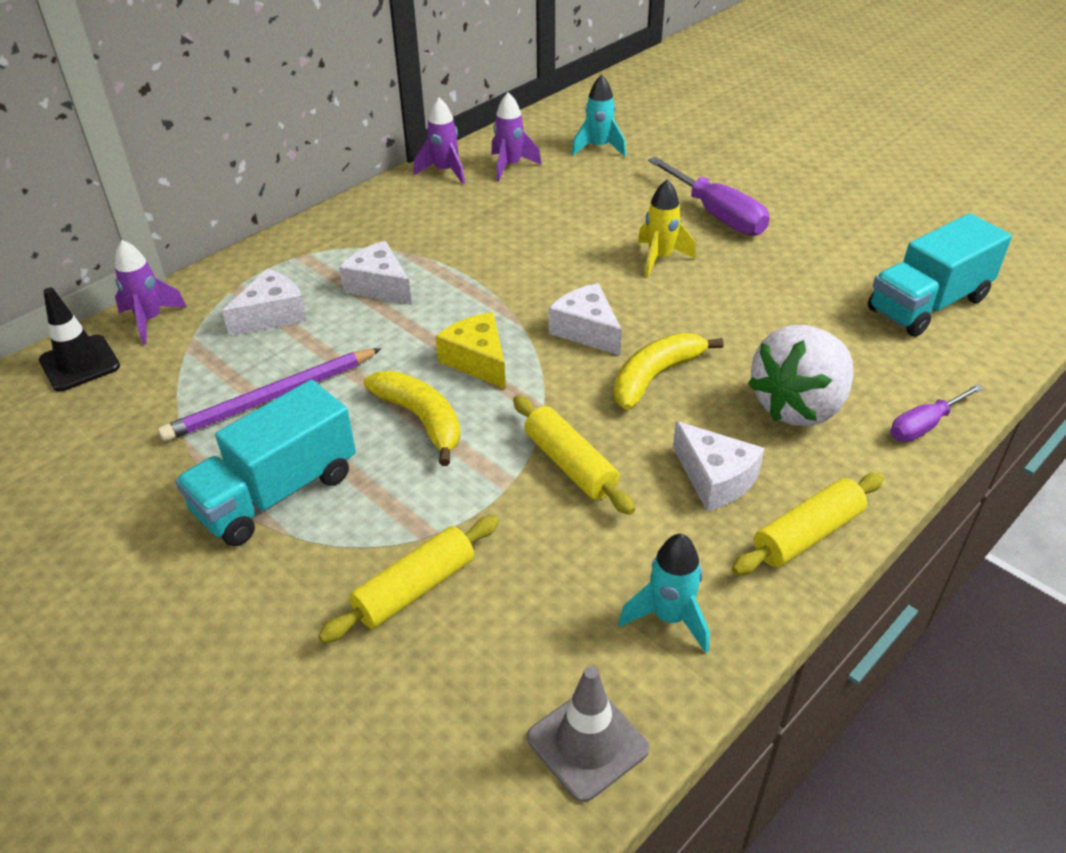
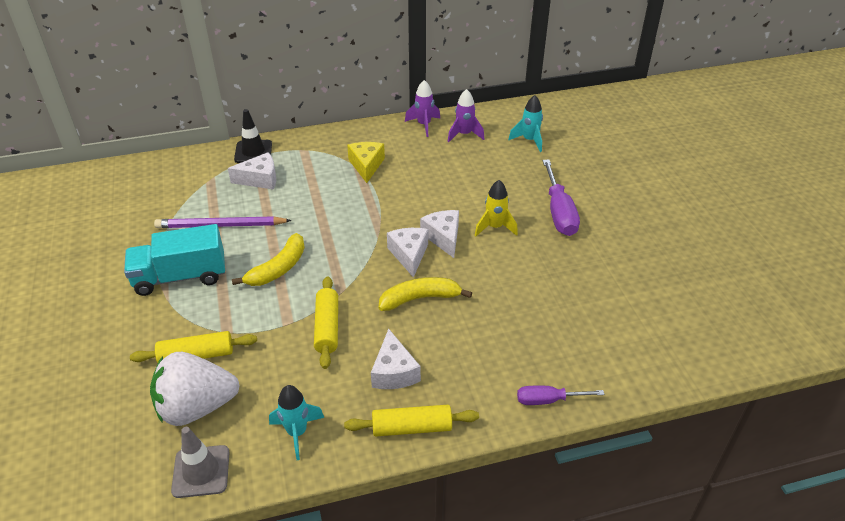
camera: 30 degrees right, 0 degrees up
black traffic cone [39,288,120,392] -> black traffic cone moved to [234,109,272,163]
purple rocket [115,240,187,345] -> none
white cheese [339,241,412,305] -> white cheese moved to [420,210,459,258]
yellow banana [364,371,461,466] -> yellow banana turned 45 degrees clockwise [232,233,305,286]
yellow cheese [435,312,506,389] -> yellow cheese moved to [347,142,385,183]
white strawberry [748,325,853,426] -> white strawberry moved to [150,352,240,426]
turquoise truck [868,213,1012,337] -> none

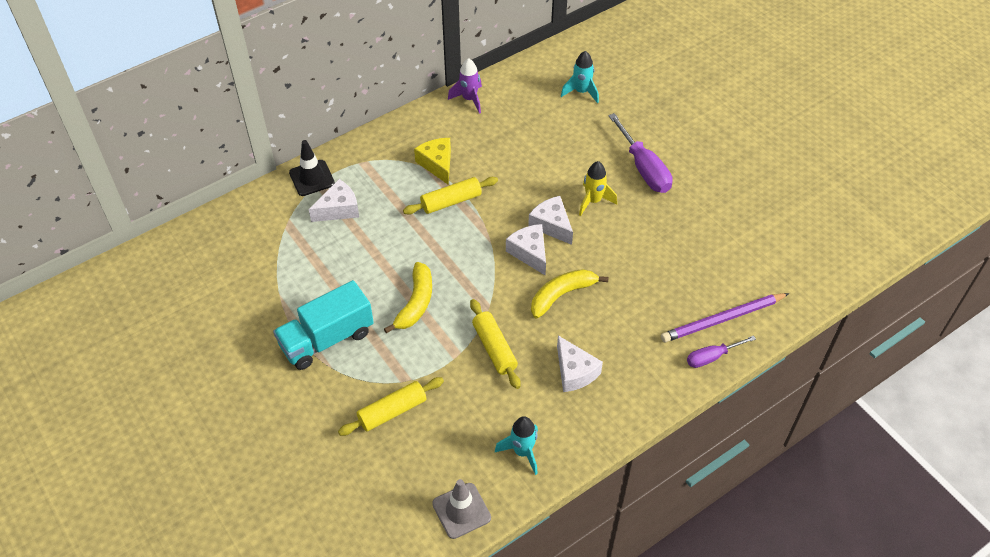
camera: 20 degrees left, 10 degrees up
white strawberry [150,352,240,426] -> none
purple pencil [154,216,292,228] -> purple pencil moved to [661,293,789,343]
yellow rolling pin [344,405,479,436] -> yellow rolling pin moved to [403,177,498,215]
purple rocket [447,89,484,142] -> none

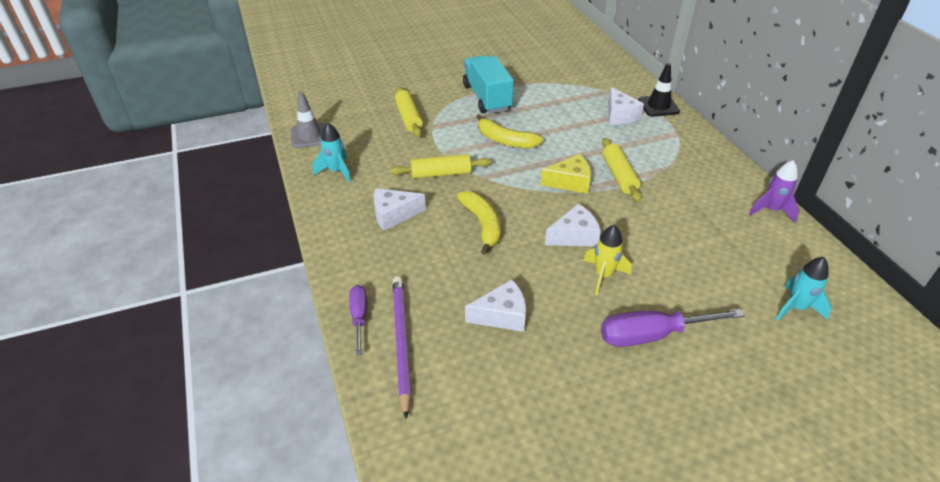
camera: 105 degrees right, 10 degrees down
yellow cheese [414,138,451,185] -> yellow cheese moved to [541,154,591,194]
white cheese [506,224,546,275] -> white cheese moved to [465,279,526,332]

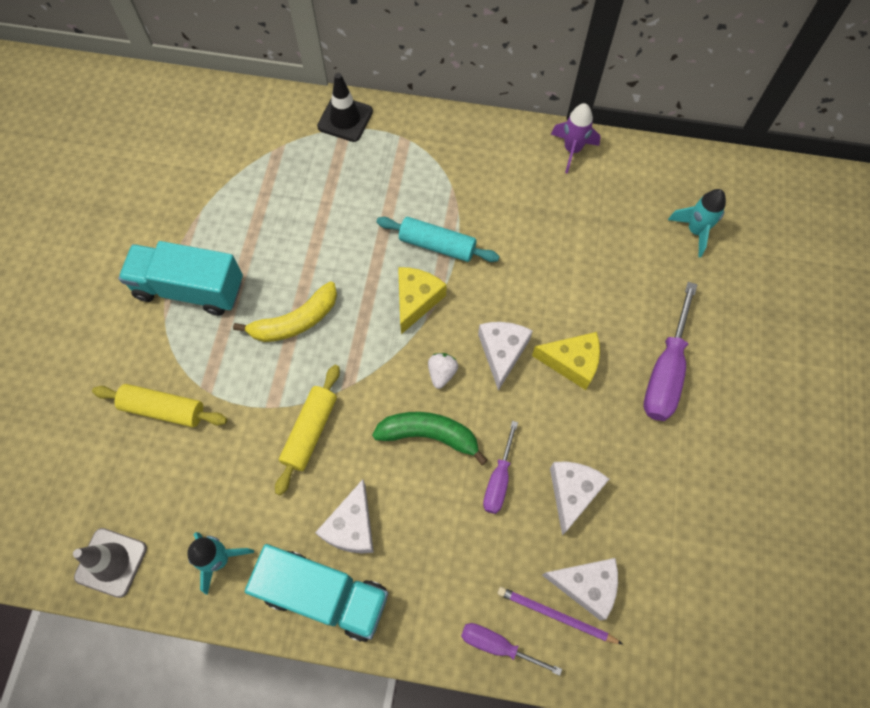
camera: 60 degrees left, 25 degrees up
purple pencil [393,276,411,419] -> purple pencil [498,587,622,644], size x0.65
yellow banana [457,191,501,255] -> green banana [372,412,488,465]
yellow rocket [583,225,632,295] -> yellow cheese [532,332,600,390]
yellow rolling pin [602,138,642,202] -> turquoise rolling pin [377,217,500,262]
white cheese [608,87,644,125] -> white cheese moved to [542,558,618,621]
none -> turquoise truck [245,544,388,642]
none -> white strawberry [428,353,458,389]
none -> purple screwdriver [483,421,518,514]

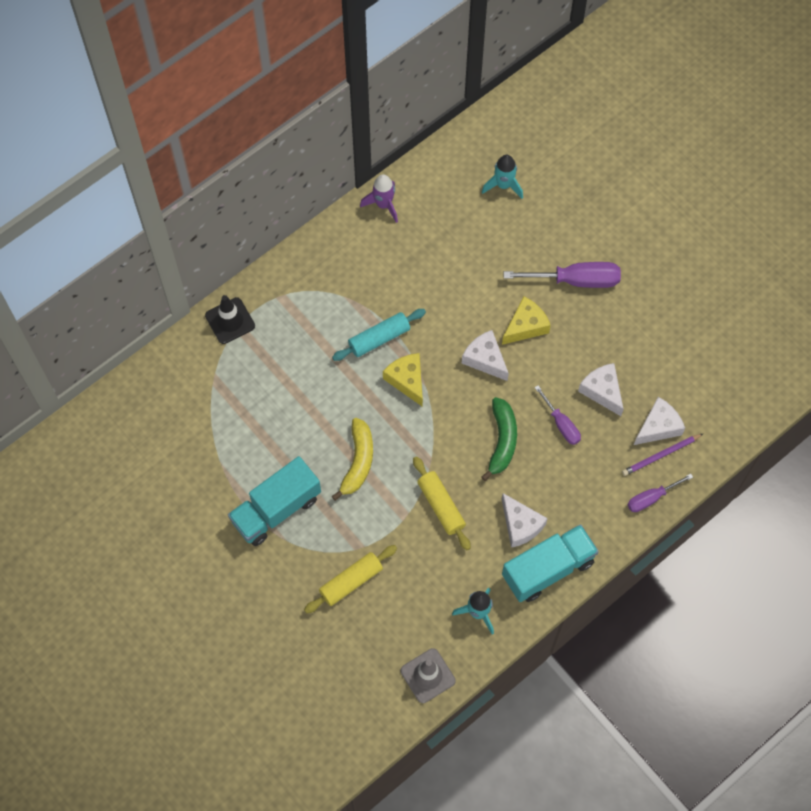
camera: 50 degrees left, 0 degrees up
green banana [372,412,488,465] -> green banana turned 135 degrees clockwise [482,397,517,481]
white strawberry [428,353,458,389] -> none
purple screwdriver [644,282,697,421] -> purple screwdriver turned 60 degrees counterclockwise [504,262,621,288]

